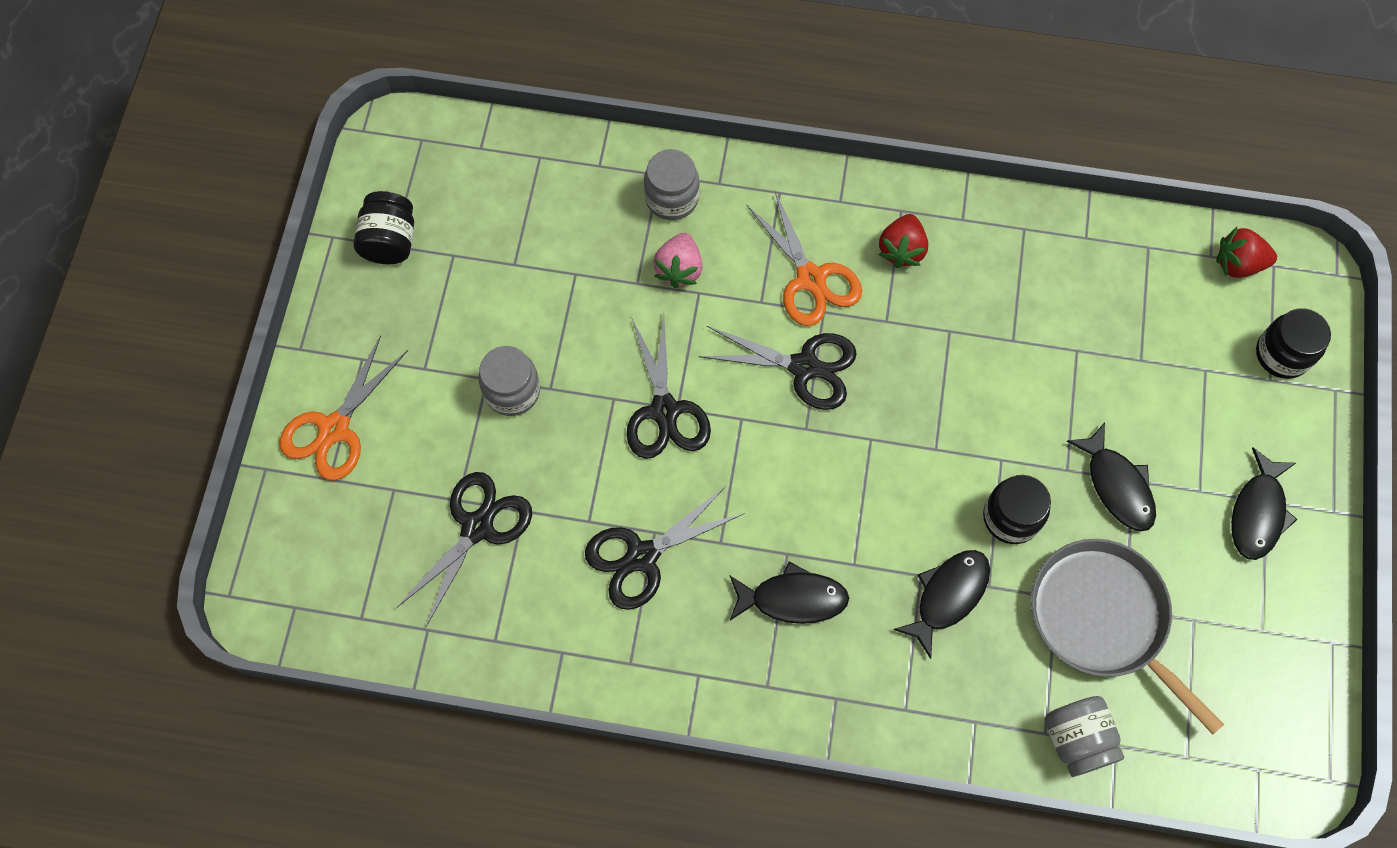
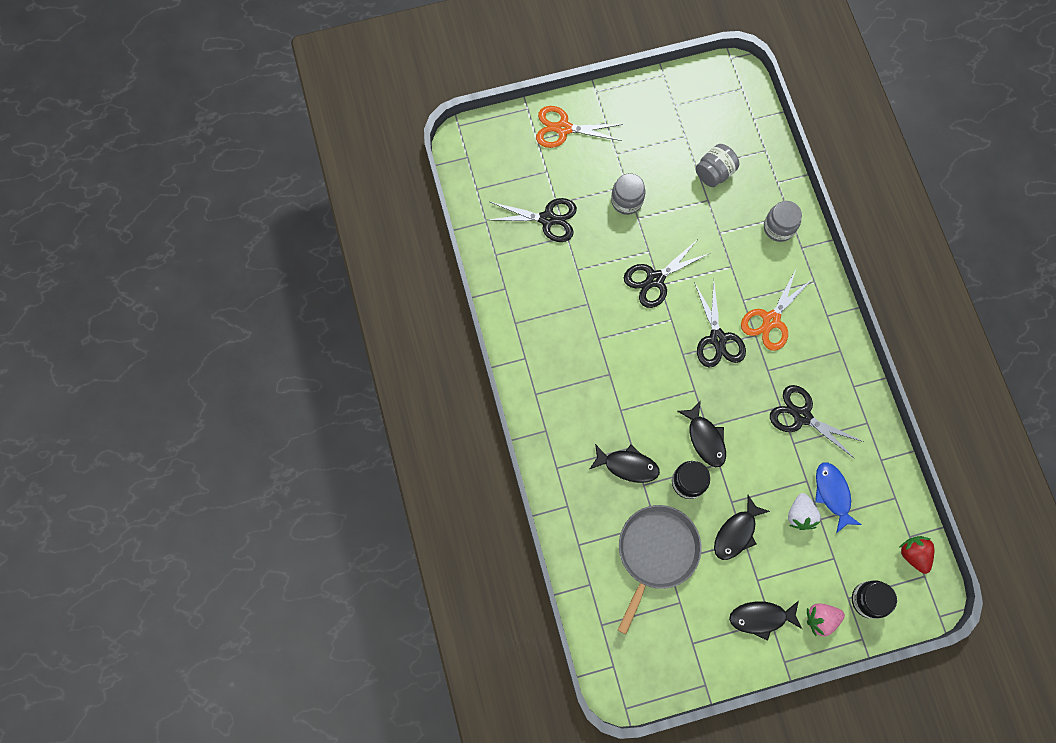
camera: 65 degrees right, 5 degrees up
black jar [354,191,414,264] -> none
black scissors [585,486,745,610] -> black scissors moved to [770,385,864,459]
pink strawberry [653,233,703,288] -> pink strawberry moved to [807,603,845,637]
black fish [730,562,849,624] -> black fish moved to [677,400,726,467]
red strawberry [878,214,928,268] -> none
grey jar [1045,696,1124,777] -> grey jar moved to [695,144,739,187]
none -> white strawberry [788,493,821,530]
none -> blue fish [815,462,862,533]

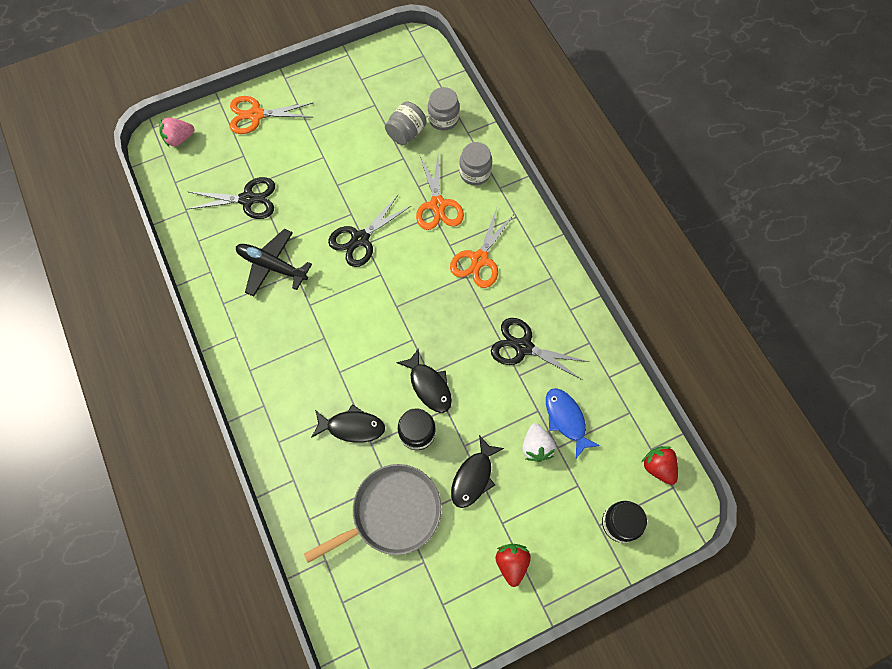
camera: 10 degrees left, 5 degrees down
grey jar [611,173,645,215] -> grey jar moved to [428,87,460,131]
grey pan [618,505,702,634] -> grey pan turned 45 degrees clockwise [304,464,441,563]
black scissors [694,280,746,368] -> none
black fish [729,601,802,641] -> red strawberry [496,544,531,587]
pink strawberry [807,603,845,637] -> pink strawberry moved to [159,117,194,147]
none -> black plane [236,229,312,297]
none -> orange scissors [416,156,464,230]

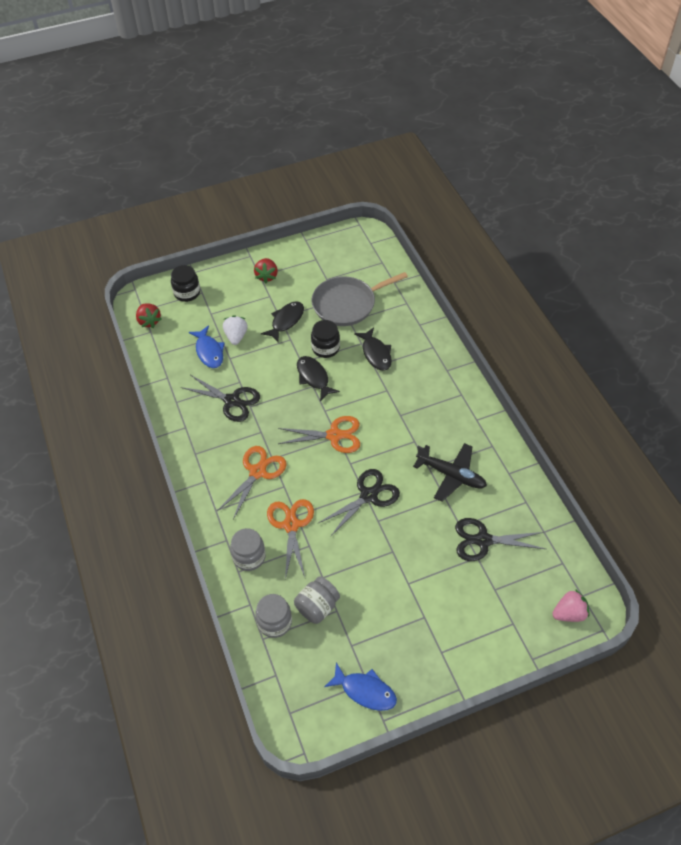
camera: 175 degrees left, 15 degrees down
orange scissors [230,96,314,134] -> orange scissors moved to [278,416,360,453]
black fish [311,404,385,443] -> black fish turned 120 degrees counterclockwise [354,327,392,371]
none -> blue fish [324,662,397,711]

